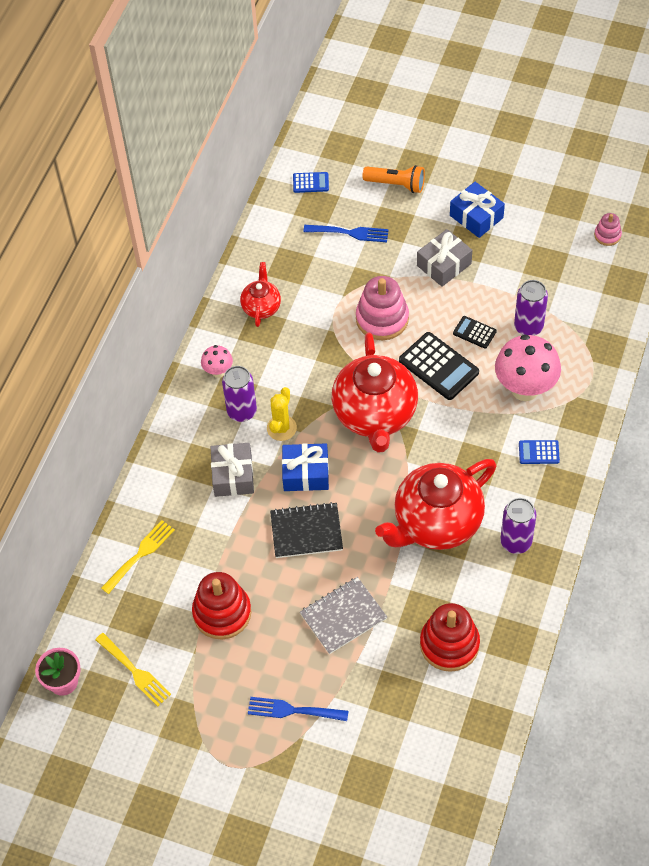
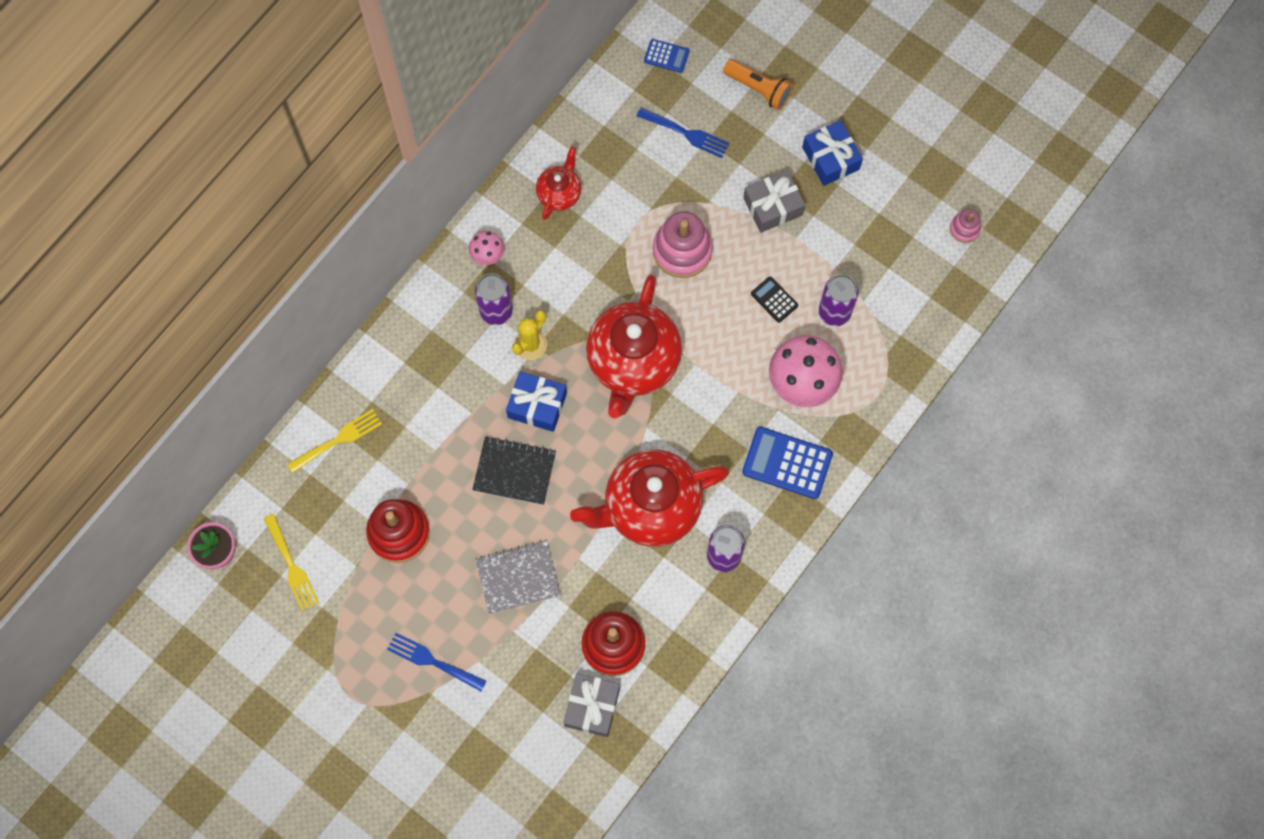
camera: 15 degrees right, 15 degrees up
grey gift [211,443,254,497] -> grey gift moved to [564,673,620,737]
black calculator [399,332,479,400] -> none
blue calculator [519,440,560,464] -> blue calculator [742,427,833,499], size x1.85

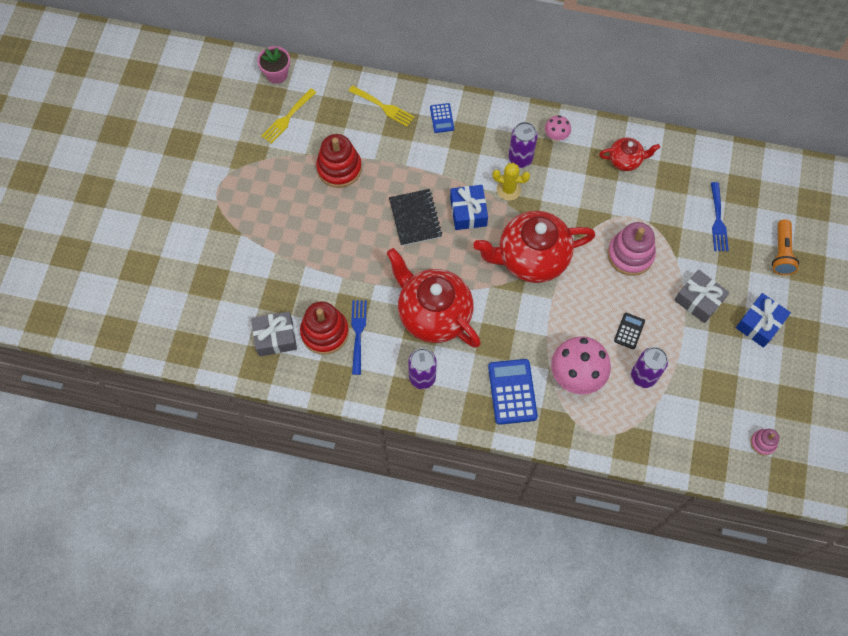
camera: 65 degrees right, 5 degrees down
blue fork [387,633,487,692] -> blue fork moved to [351,300,367,375]
grey notebook [475,541,561,614] -> none
blue calculator [644,39,690,73] -> blue calculator moved to [430,103,454,133]

